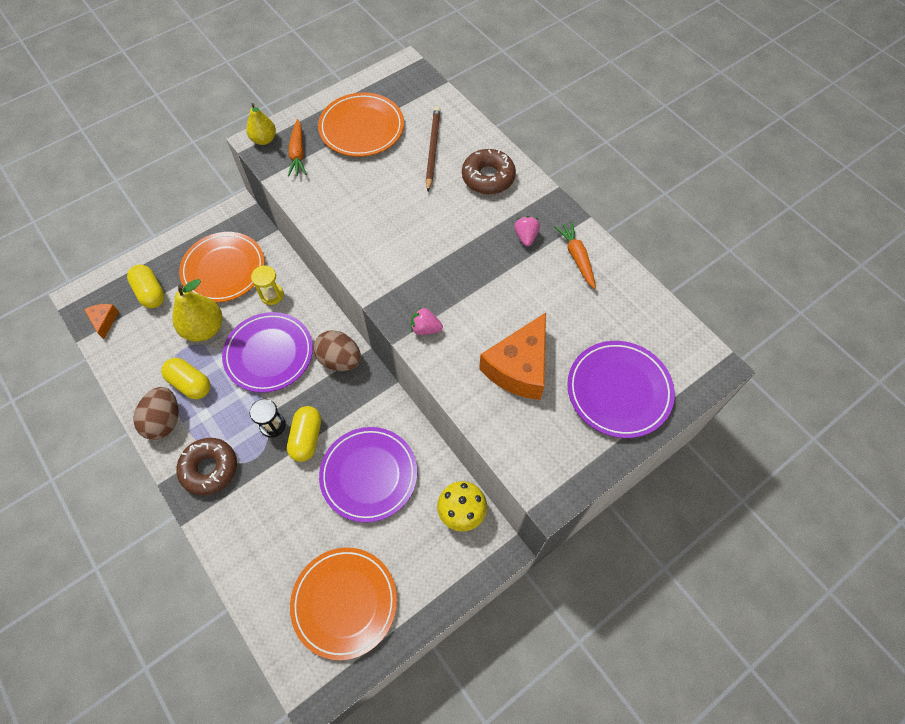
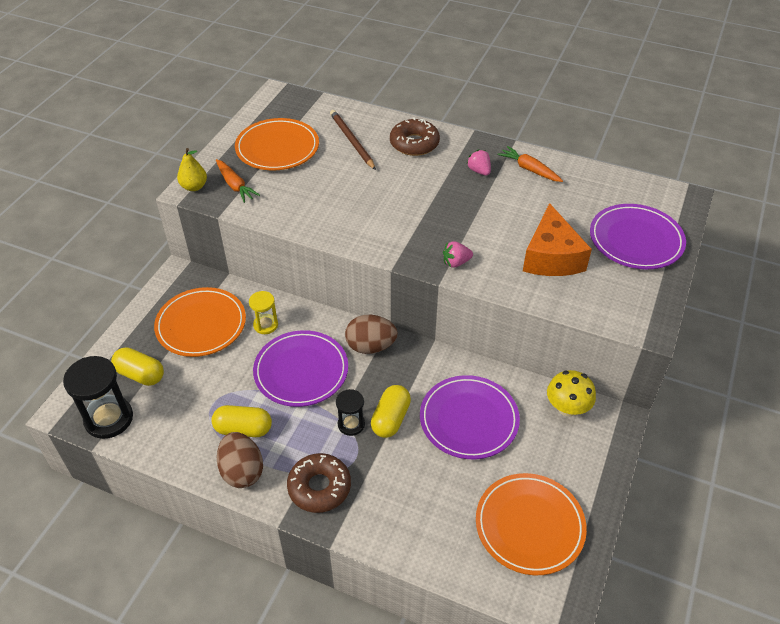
camera: 30 degrees left, 15 degrees down
orange cheese [84,304,119,339] -> black hourglass [63,356,133,439]
yellow pear [172,279,222,342] -> none
yellow capsule [287,406,321,462] -> yellow capsule turned 45 degrees clockwise [371,385,411,438]

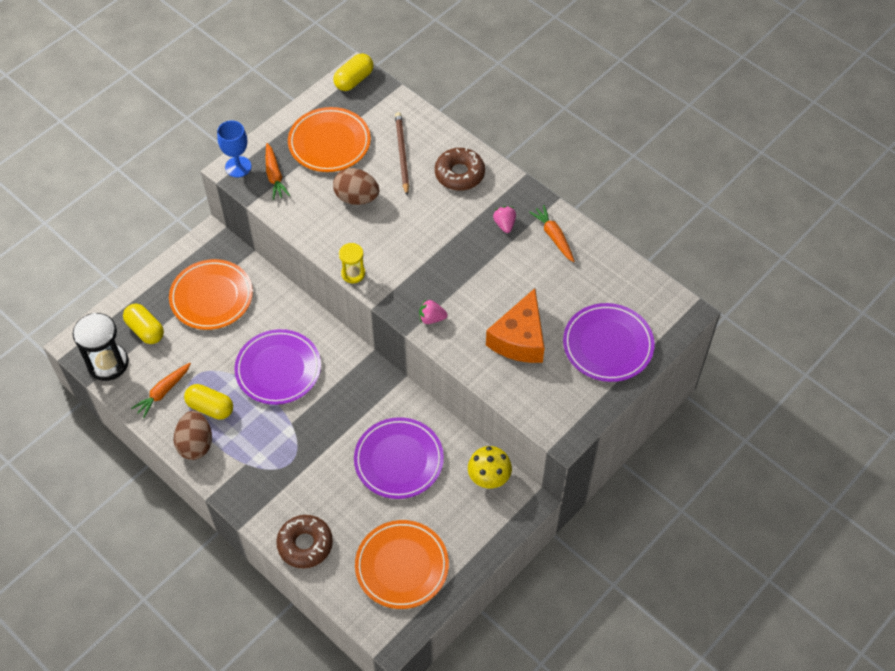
camera: 20 degrees right, 10 degrees up
yellow pear [177,148,207,191] -> blue goblet [217,121,251,177]
yellow hourglass [249,291,278,334] -> yellow hourglass moved to [339,243,365,283]
brown donut [287,453,351,513] -> brown donut moved to [276,515,333,568]
black hourglass [336,389,365,436] -> none
brown egg [345,315,398,354] -> brown egg moved to [333,168,379,205]
yellow capsule [371,385,411,438] -> yellow capsule moved to [333,53,373,91]
none -> orange carrot [131,363,191,418]

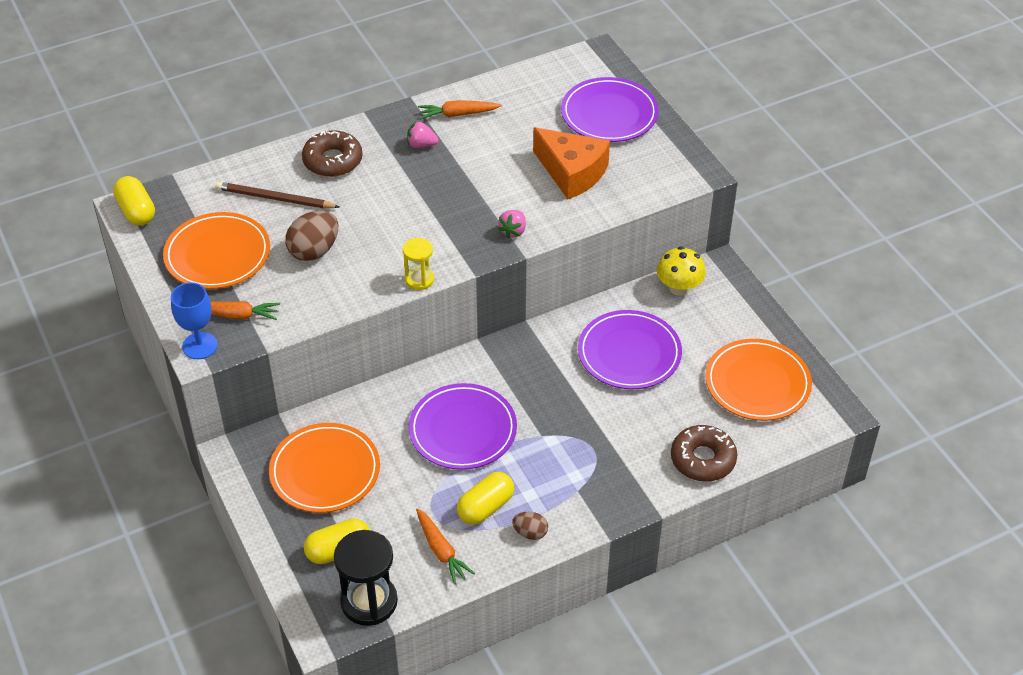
camera: 70 degrees left, 10 degrees down
brown egg [174,411,212,460] -> brown egg [512,512,548,540], size x0.57

